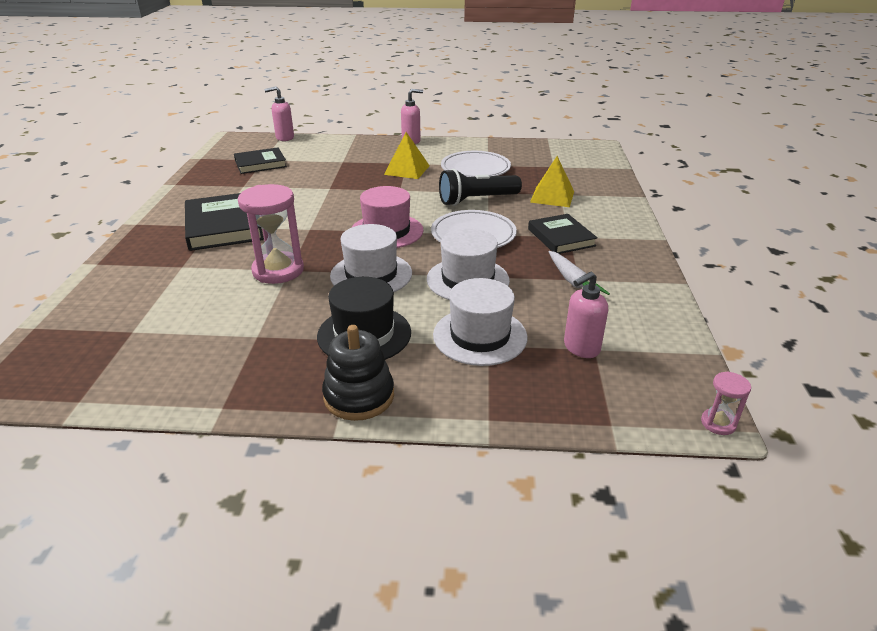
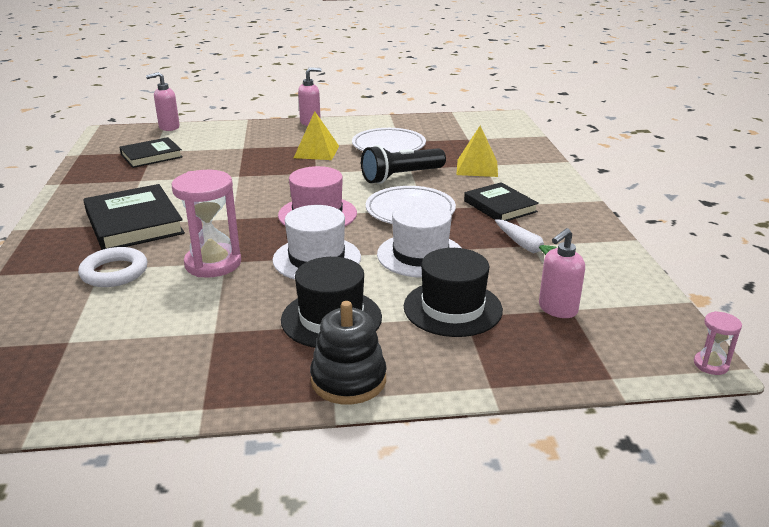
camera: 10 degrees left, 5 degrees down
white hat [433,278,527,366] -> black hat [404,248,503,337]
none -> white ring [78,247,148,287]

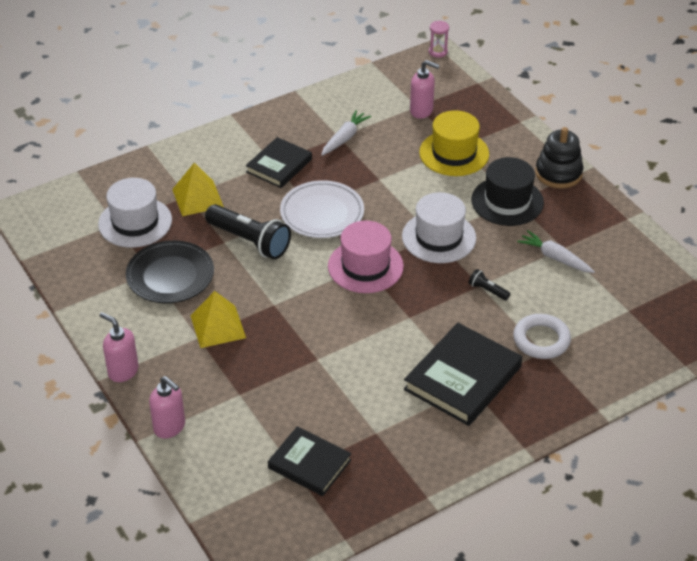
camera: 115 degrees left, 15 degrees up
pink soap dispenser [146,72,180,131] -> pink soap dispenser moved to [149,376,185,438]
pink hourglass [171,170,241,277] -> black flashlight [468,269,510,300]
white plate [352,128,426,153] -> black plate [126,240,214,303]
white hat [377,202,461,278] -> white hat moved to [98,178,172,248]
black hat [404,248,503,337] -> yellow hat [419,110,489,176]
none -> white carrot [517,230,595,273]

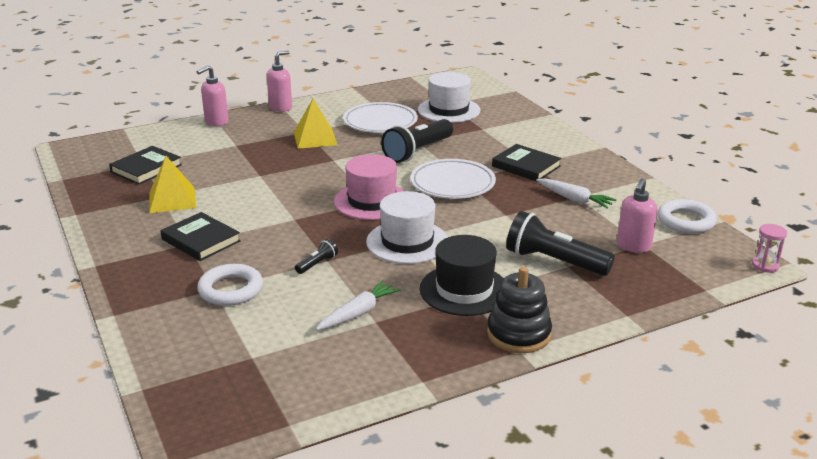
camera: 95 degrees right, 15 degrees down
black plate [126,240,214,303] -> white plate [343,102,418,133]
yellow pyramid [172,163,224,216] -> yellow pyramid moved to [149,156,196,213]
black book [404,323,522,426] -> black book [161,212,241,261], size x0.65
yellow hat [419,110,489,176] -> black flashlight [506,211,615,276]
none -> white ring [658,199,717,234]

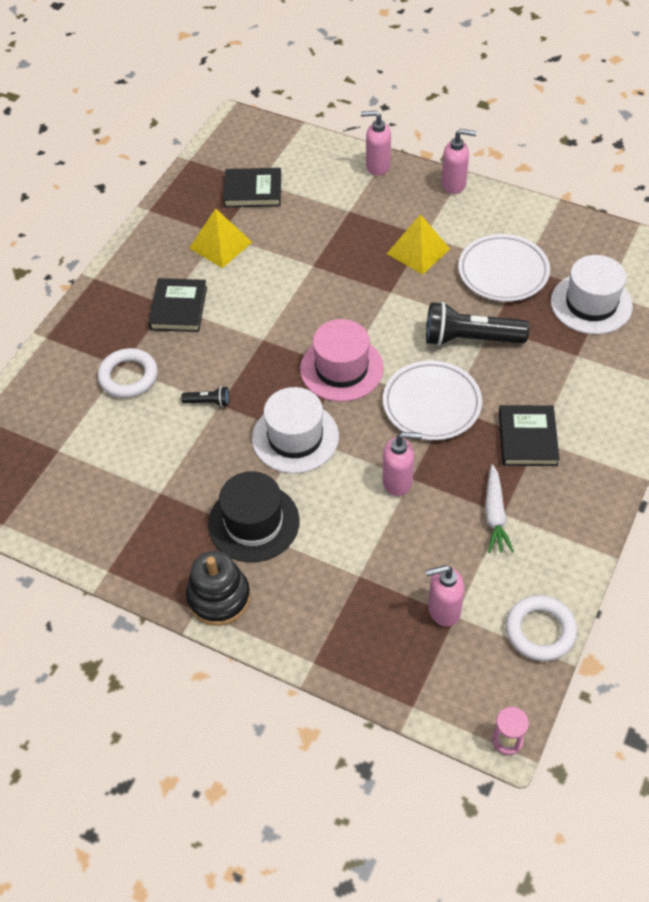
camera: 55 degrees right, 25 degrees up
white carrot [316,280,401,330] -> none
black flashlight [506,211,615,276] -> none
none -> pink soap dispenser [383,432,422,496]

